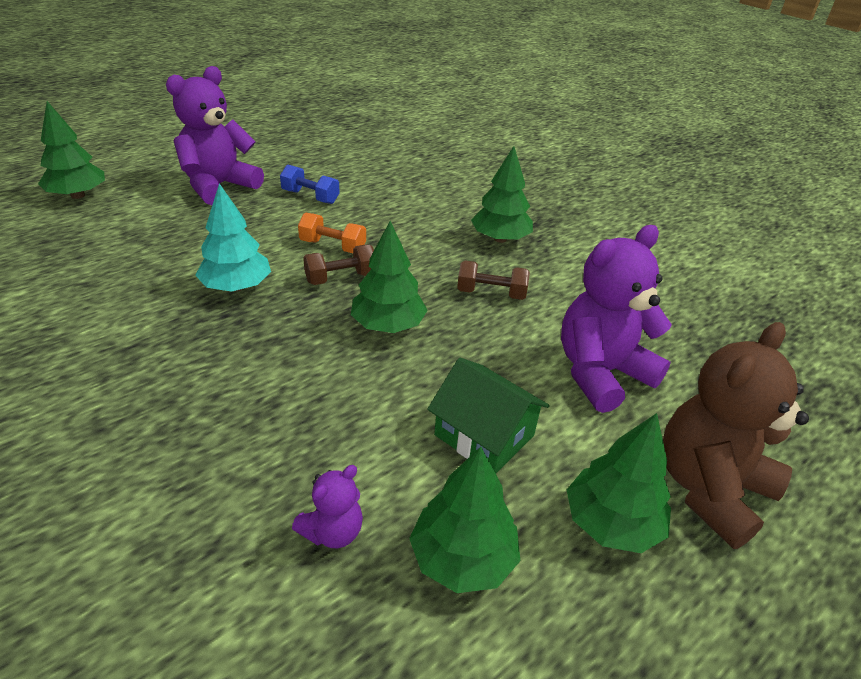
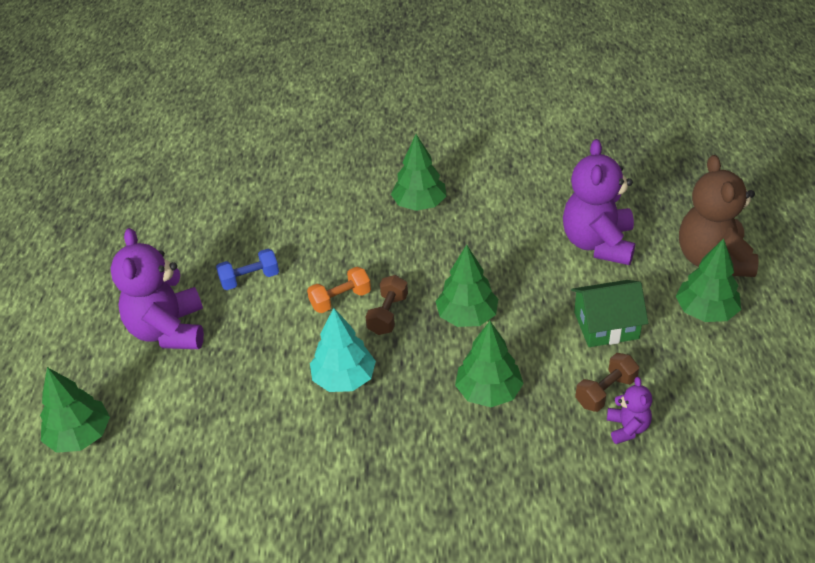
camera: 45 degrees left, 5 degrees up
green tree [409,447,520,593] -> green tree moved to [455,321,524,407]
brown dumbbell [457,260,530,300] -> brown dumbbell moved to [575,353,639,412]

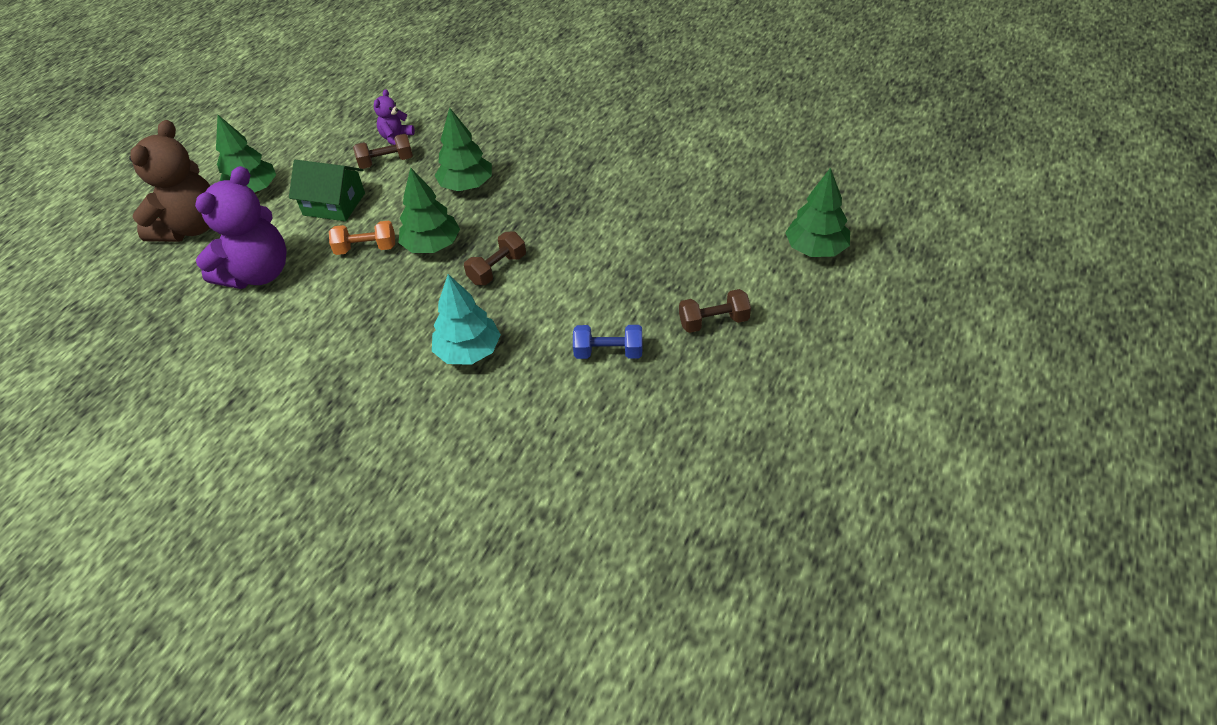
camera: 155 degrees left, 5 degrees up
purple teddy bear [110,228,204,349] -> brown dumbbell [679,289,751,333]
orange dumbbell [307,267,371,313] -> orange dumbbell moved to [329,221,395,255]
turquoise tree [310,308,376,392] -> turquoise tree moved to [432,274,501,365]
green tree [391,134,446,211] -> none

